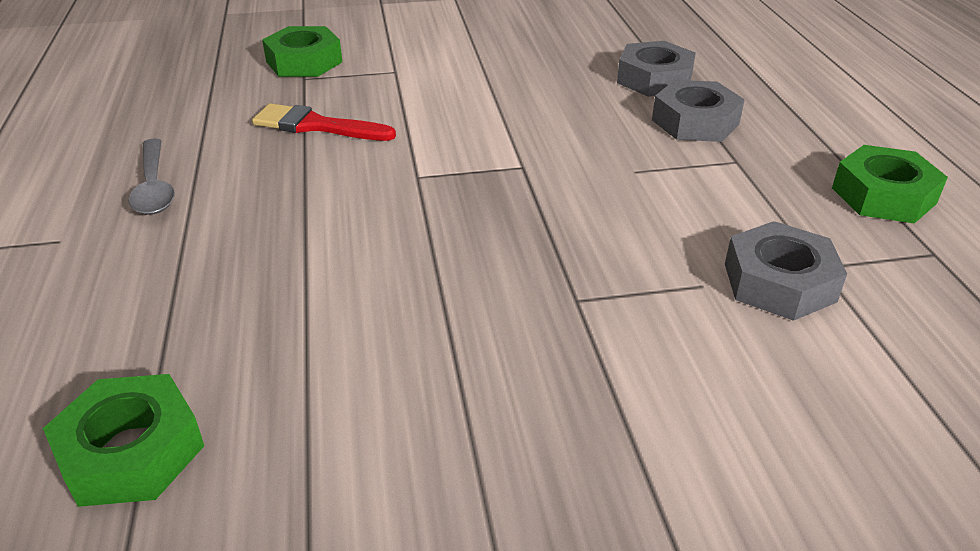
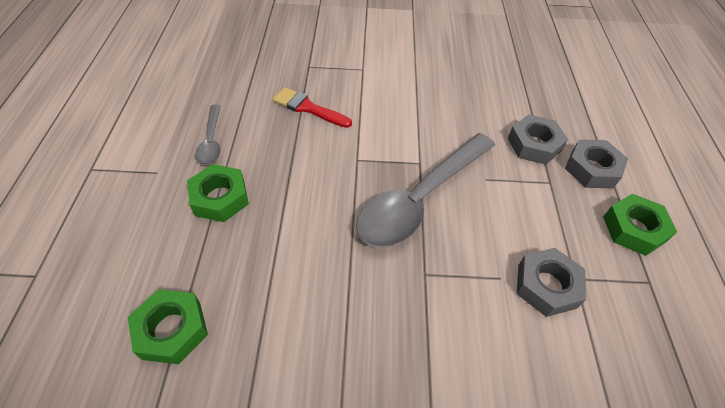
camera: 10 degrees right, 15 degrees up
green nut [262,26,342,77] -> green nut moved to [187,164,249,222]
grey nut [617,41,696,97] -> grey nut moved to [565,139,628,189]
none -> grey spoon [356,133,495,248]

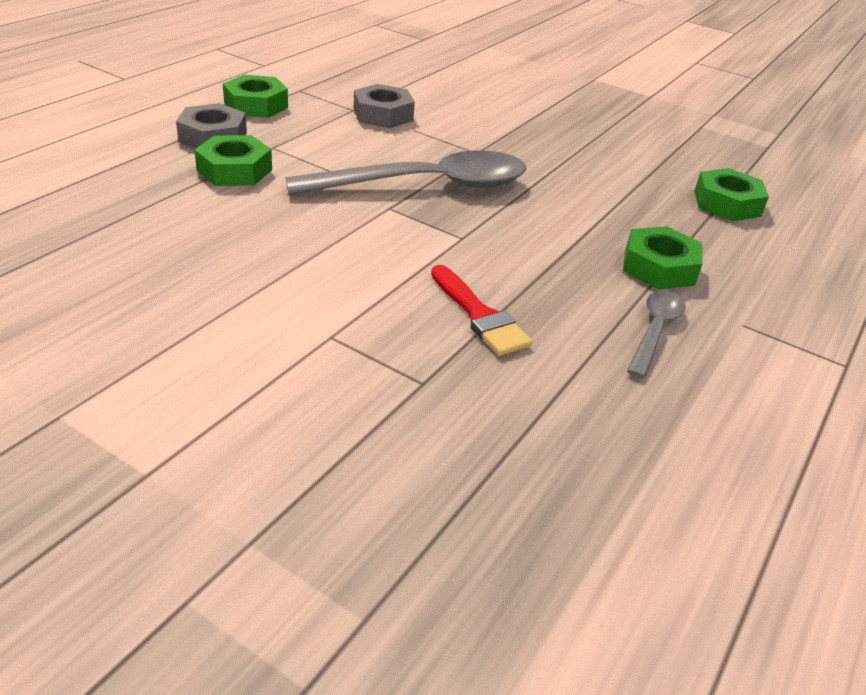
camera: 150 degrees left, 15 degrees down
grey nut [508,114,568,165] -> green nut [194,135,272,186]

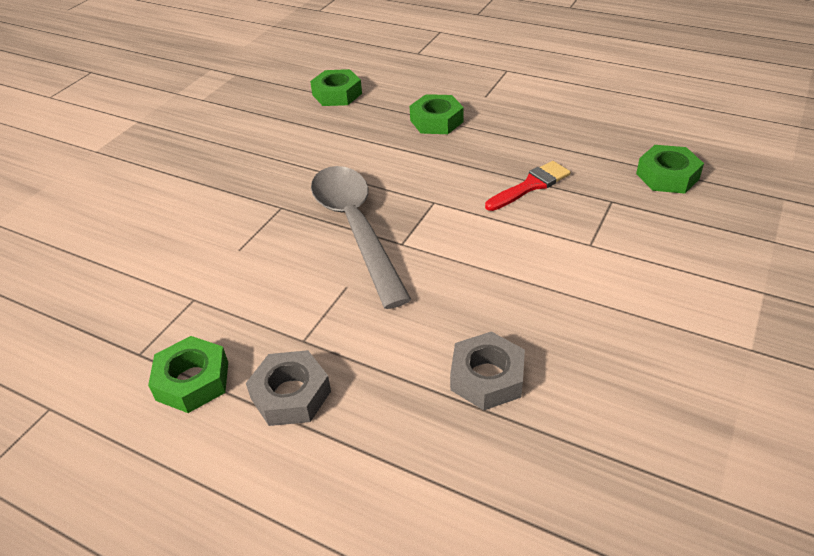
camera: 90 degrees left, 5 degrees up
green nut [194,135,272,186] -> green nut moved to [636,145,704,194]
grey nut [354,84,415,128] -> grey nut moved to [450,332,525,410]
grey spoon [627,290,686,378] -> none

